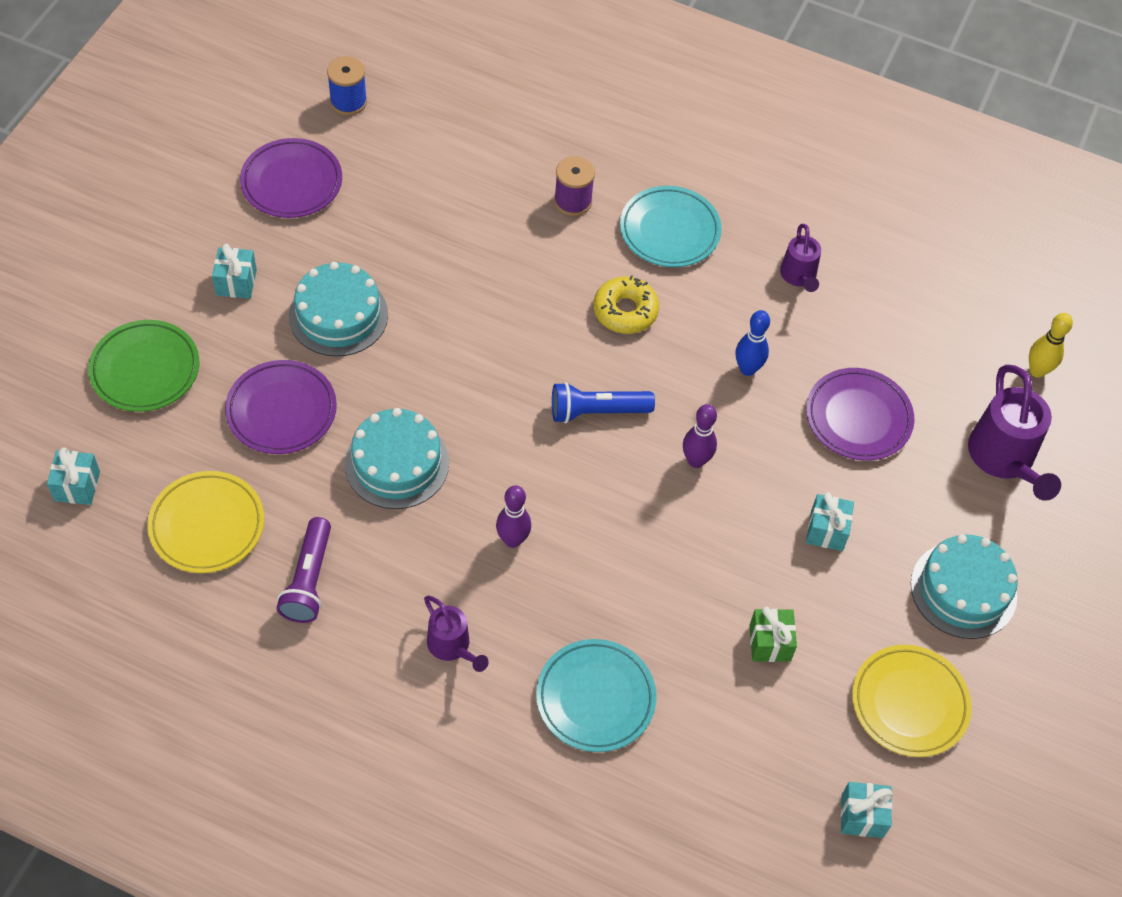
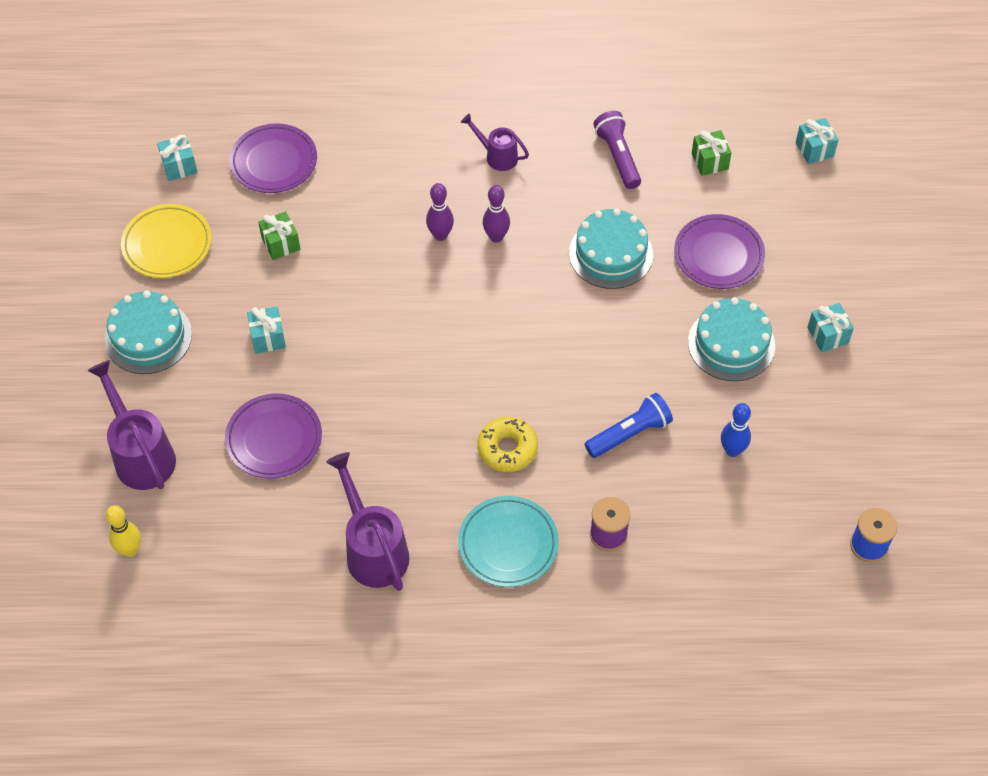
camera: 160 degrees right, 0 degrees up
green plate [88,320,199,412] -> none
yellow plate [147,471,264,573] -> green gift [692,130,732,176]
purple plate [240,138,342,218] -> purple plate moved to [230,123,317,193]
turquoise plate [536,639,657,752] -> none
blue flashlight [552,382,655,423] -> blue flashlight moved to [585,393,673,458]
purple bowling pin [683,404,717,468] -> purple bowling pin moved to [426,183,454,241]
blue bowling pin [736,310,770,376] -> blue bowling pin moved to [721,403,751,457]
purple watering can [780,224,821,292] -> purple watering can [326,452,410,591], size x1.73

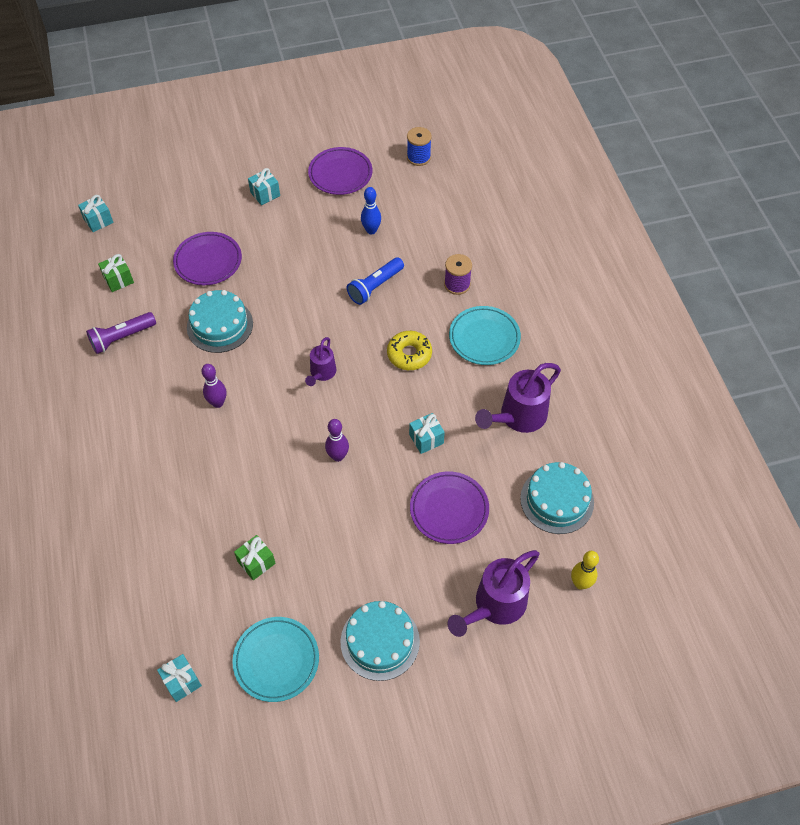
camera: 105 degrees left, 0 degrees up
yellow plate [121,204,212,278] -> turquoise plate [232,617,319,702]
purple plate [230,123,317,193] -> purple plate moved to [308,147,372,195]
turquoise gift [247,307,286,354] -> turquoise gift moved to [409,413,445,454]
purple bowling pin [426,183,454,241] -> purple bowling pin moved to [325,419,349,462]
purple watering can [461,114,529,171] -> purple watering can moved to [305,337,336,386]
blue flashlight [585,393,673,458] -> blue flashlight turned 90 degrees counterclockwise [346,257,404,305]
turquoise cake [688,297,775,381] -> turquoise cake moved to [520,462,594,534]

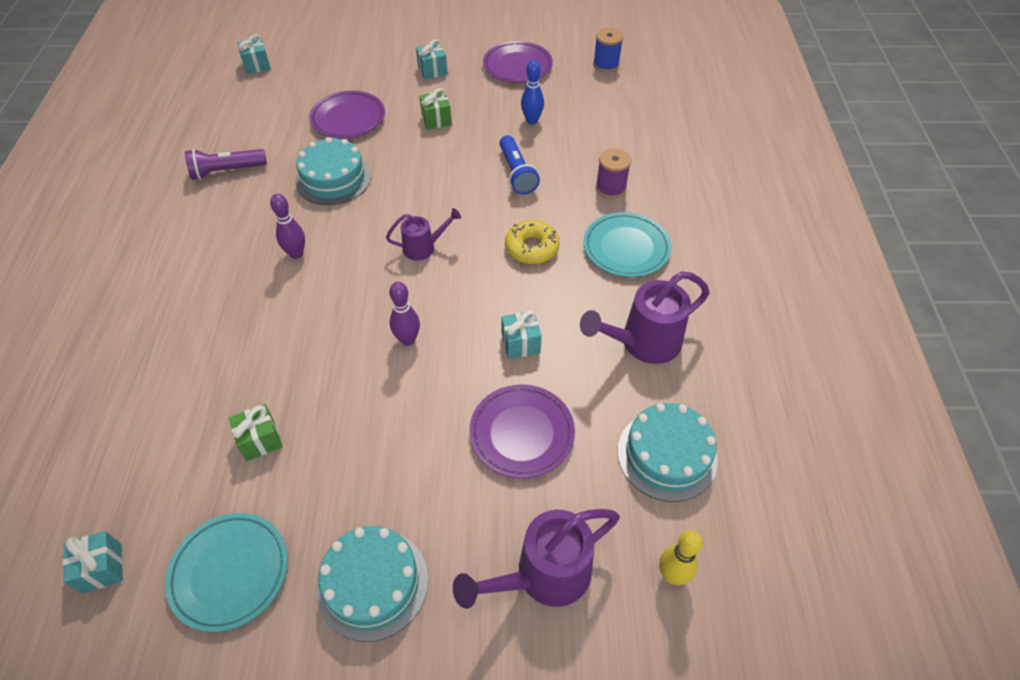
camera: 15 degrees right, 5 degrees down
green gift [98,254,134,292] -> green gift moved to [419,88,452,130]
purple watering can [305,337,336,386] -> purple watering can turned 135 degrees counterclockwise [386,208,461,261]
blue flashlight [346,257,404,305] -> blue flashlight turned 75 degrees counterclockwise [499,135,540,195]

